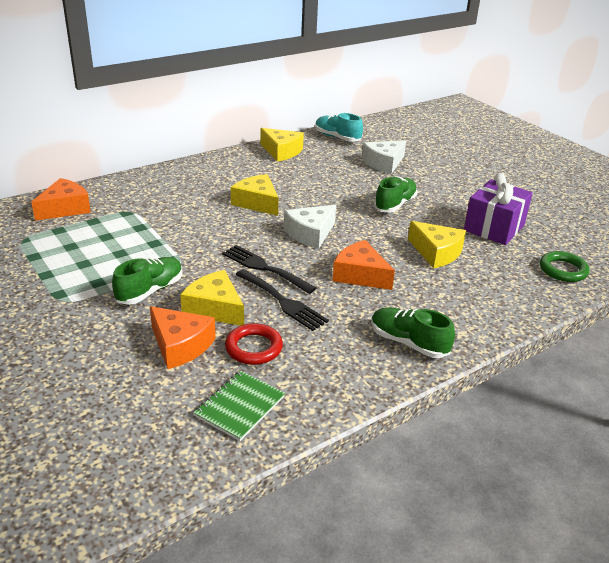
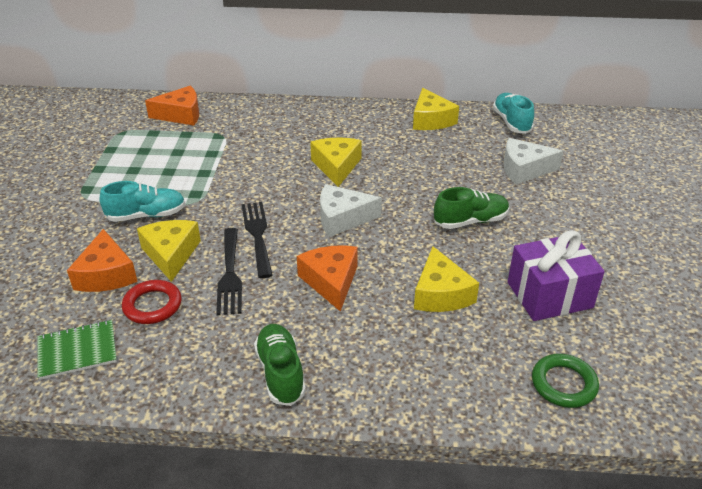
camera: 40 degrees right, 5 degrees up
green shoe [112,257,182,305] -> turquoise shoe [99,181,186,222]

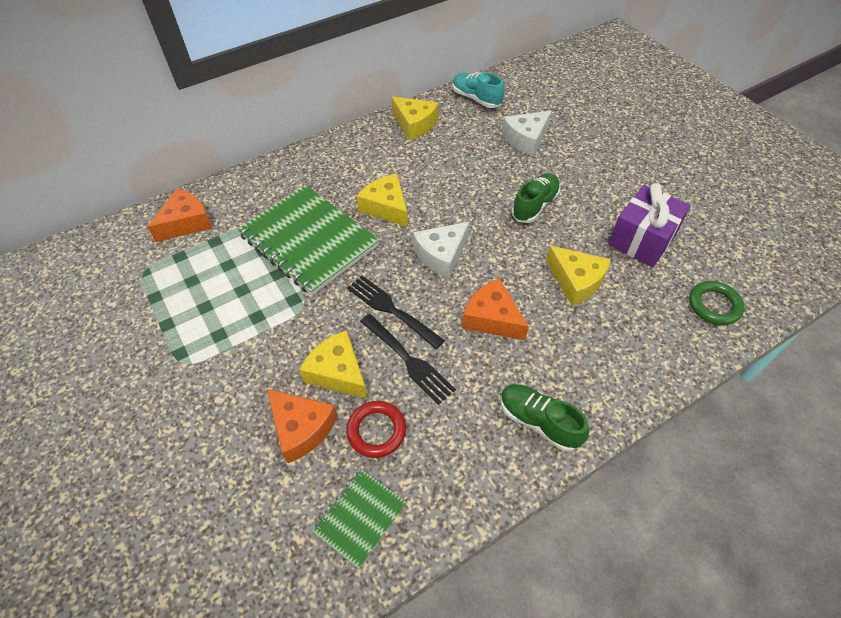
camera: 35 degrees left, 15 degrees up
turquoise shoe [99,181,186,222] -> none
none -> green notebook [238,185,380,295]

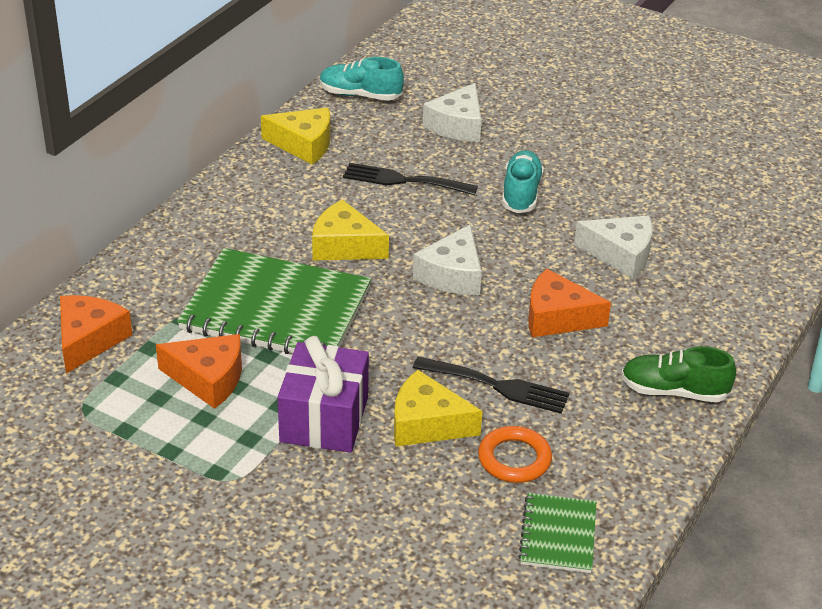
camera: 30 degrees left, 15 degrees down
orange cheese [267,389,338,463] -> orange cheese moved to [156,334,242,409]
red ring [346,401,406,458] -> orange ring [478,426,552,483]
black fork [347,276,445,349] -> black fork moved to [343,163,478,195]
green shoe [511,173,560,223] -> turquoise shoe [502,150,544,213]
yellow cheese [546,246,611,306] -> white cheese [574,215,653,279]
purple gift [608,183,691,267] -> purple gift moved to [278,336,369,453]
green ring [689,281,745,325] -> none

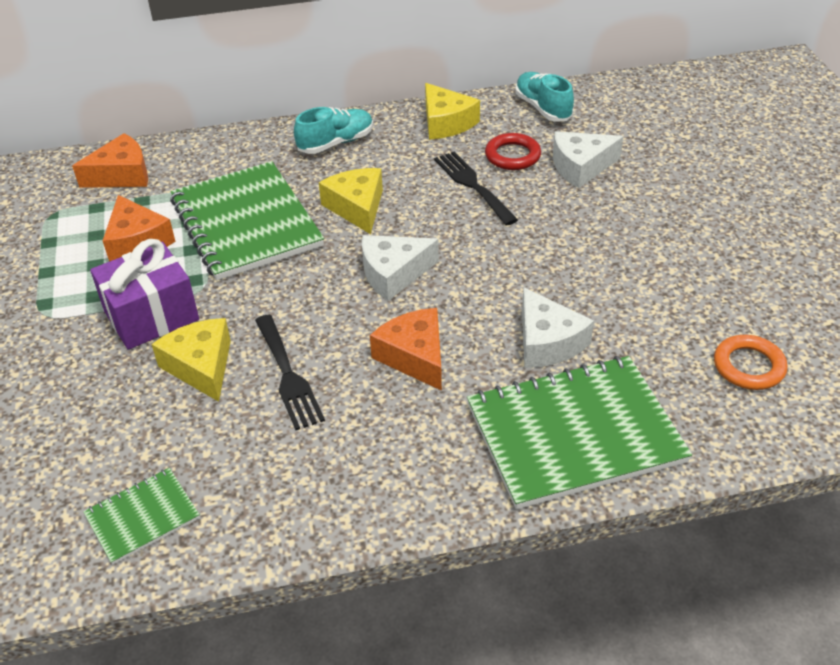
camera: 50 degrees right, 5 degrees up
orange ring [478,426,552,483] -> orange ring moved to [714,335,788,390]
turquoise shoe [502,150,544,213] -> turquoise shoe moved to [294,107,373,154]
green shoe [621,346,736,402] -> none
none -> green notebook [467,356,692,509]
none -> red ring [485,133,541,170]

